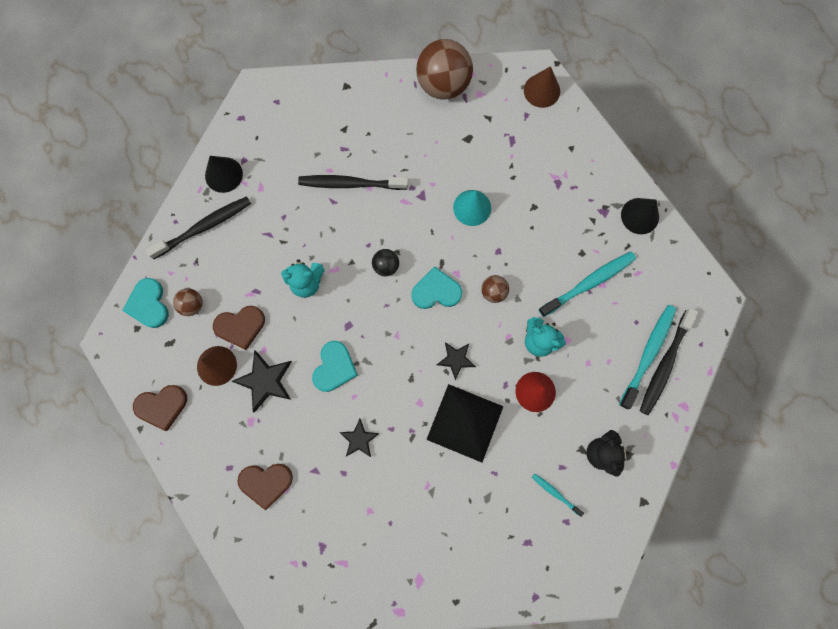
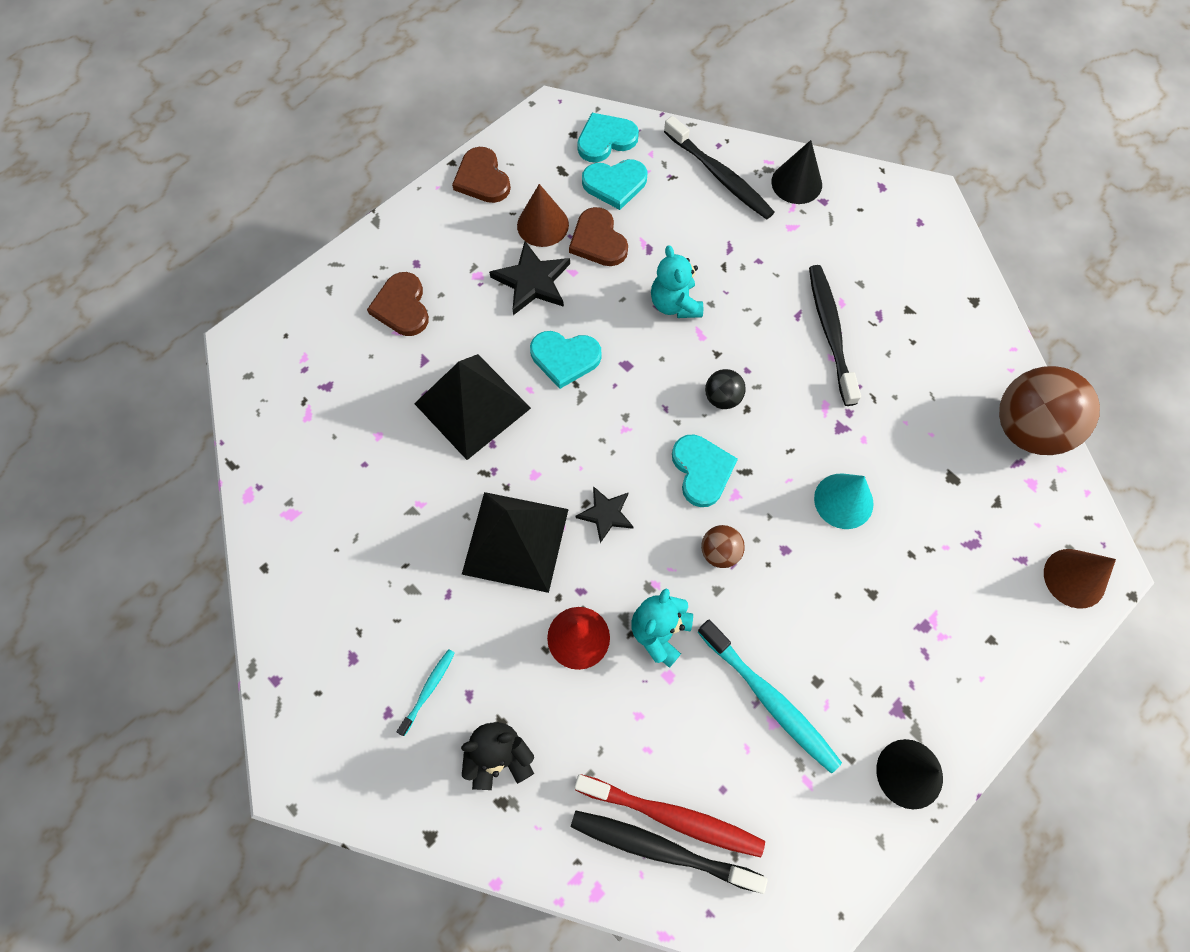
camera: 80 degrees right, 10 degrees down
brown ball [173,289,203,316] -> turquoise heart [582,159,648,210]
black star [339,419,380,457] -> black pyramid [414,354,531,460]
turquoise toothbrush [619,305,676,409] -> red toothbrush [574,774,765,857]

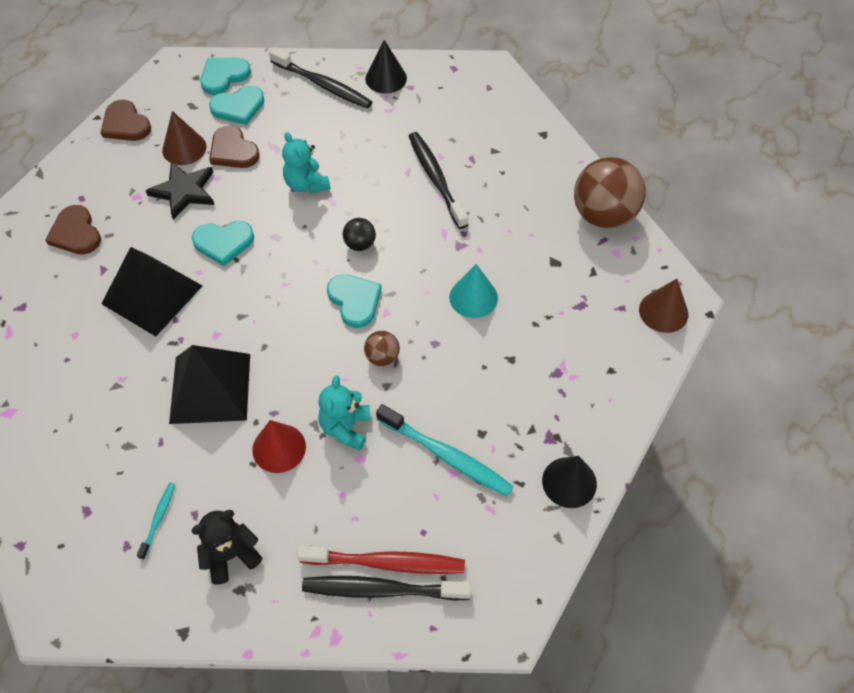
camera: 15 degrees left, 10 degrees down
black star [576,486,633,543] -> none

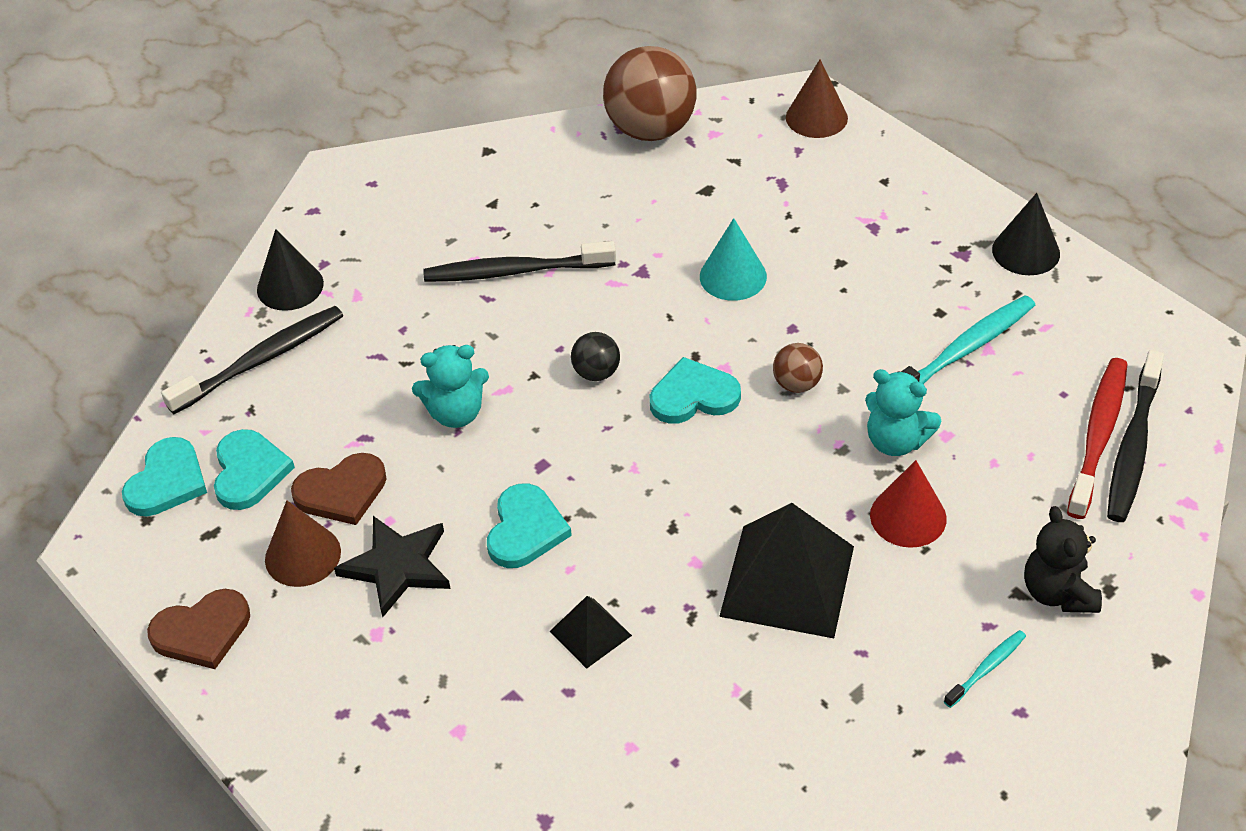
camera: 70 degrees left, 10 degrees down
brown heart [45,205,101,255] -> none
black pyramid [101,247,202,337] -> black pyramid [549,596,632,669], size x0.51
turquoise toothbrush [137,483,176,560] -> turquoise toothbrush turned 105 degrees clockwise [944,630,1026,708]
turquoise heart [200,57,251,95] -> turquoise heart turned 135 degrees counterclockwise [122,437,207,517]

